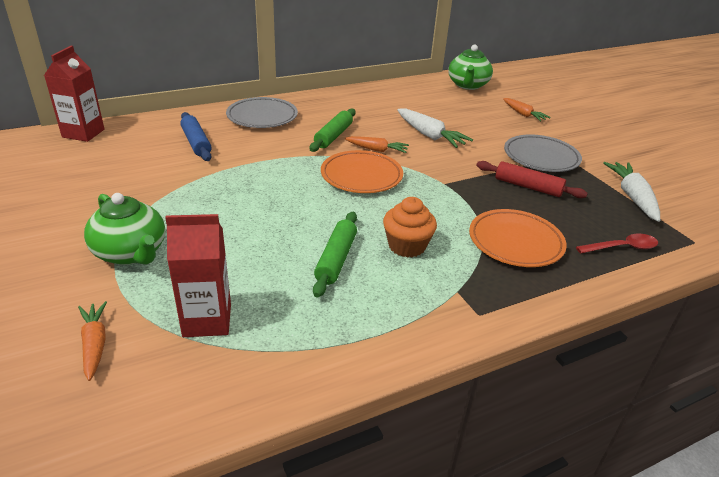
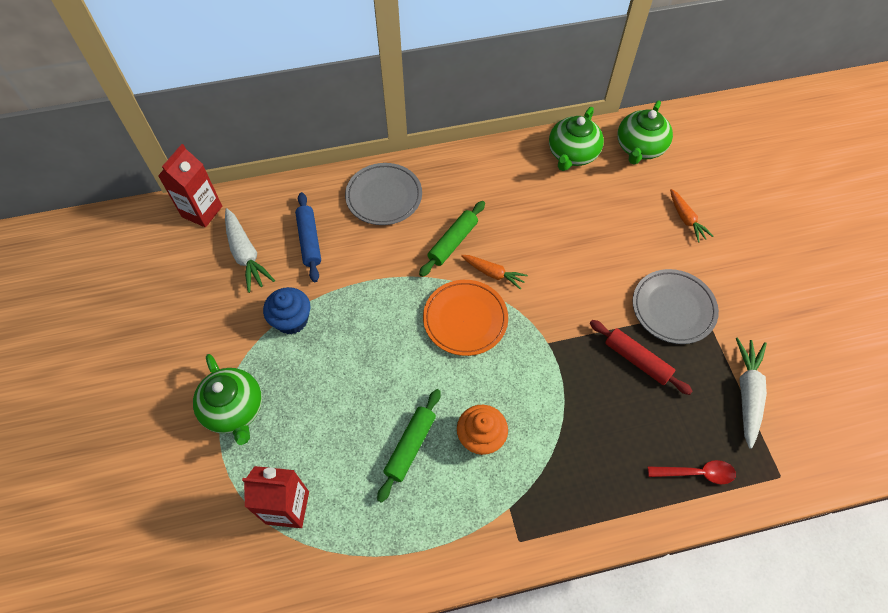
camera: 15 degrees right, 25 degrees up
orange carrot [78,301,107,381] -> none
white carrot [397,109,473,148] -> white carrot moved to [225,208,275,293]
orange plate [469,209,567,267] -> none
none -> blue cupcake [263,287,310,334]
none -> green teapot [549,107,604,171]

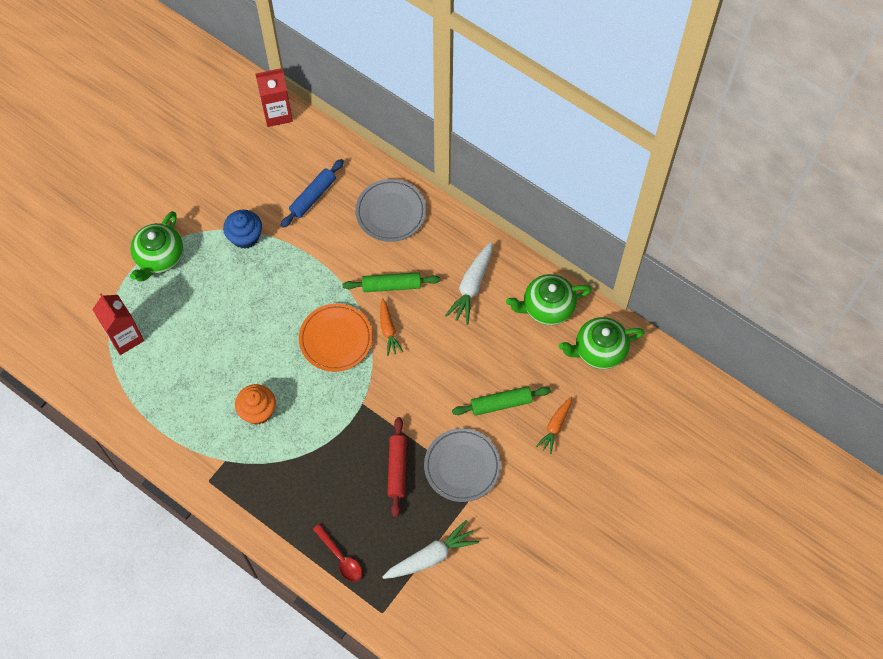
camera: 50 degrees right, 5 degrees up
white carrot [225,208,275,293] -> white carrot moved to [445,242,492,325]
green rolling pin [377,389,441,503] -> green rolling pin moved to [452,386,551,416]

